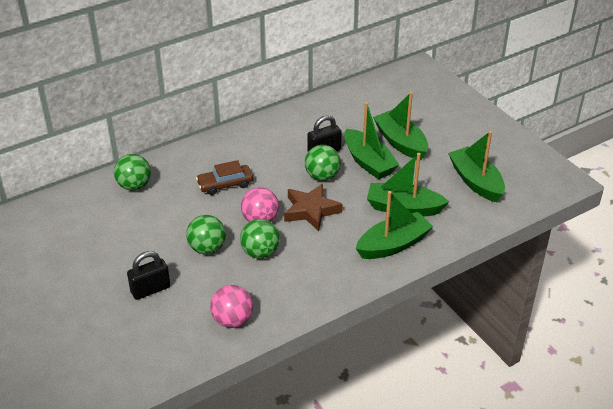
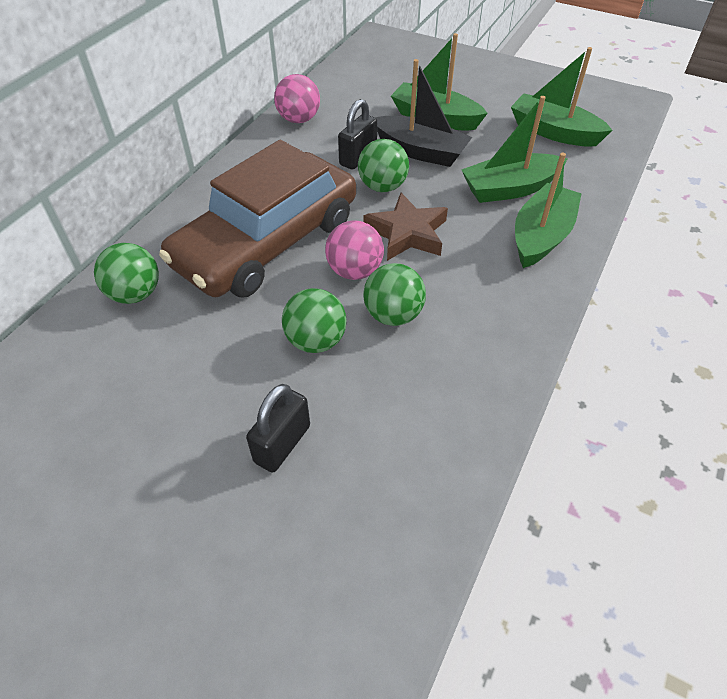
camera: 30 degrees left, 10 degrees up
brown car [196,160,253,195] -> brown car [159,140,356,298], size x2.42
pink ball [210,285,253,328] -> pink ball moved to [274,74,320,123]
green boat [344,102,400,180] -> black boat [375,59,472,167]

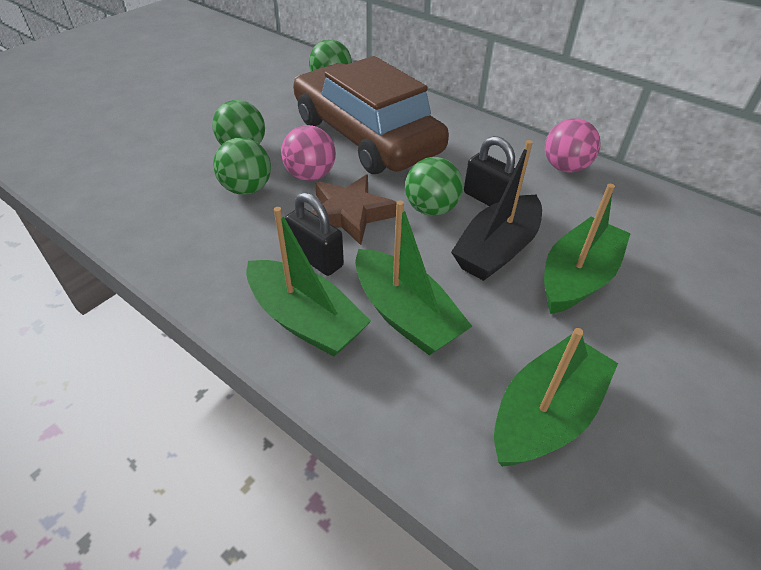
camera: 100 degrees right, 5 degrees down
black padlock [246,384,310,473] -> black padlock moved to [285,192,344,276]
green boat [461,96,568,203] -> green boat turned 150 degrees clockwise [355,200,473,355]

